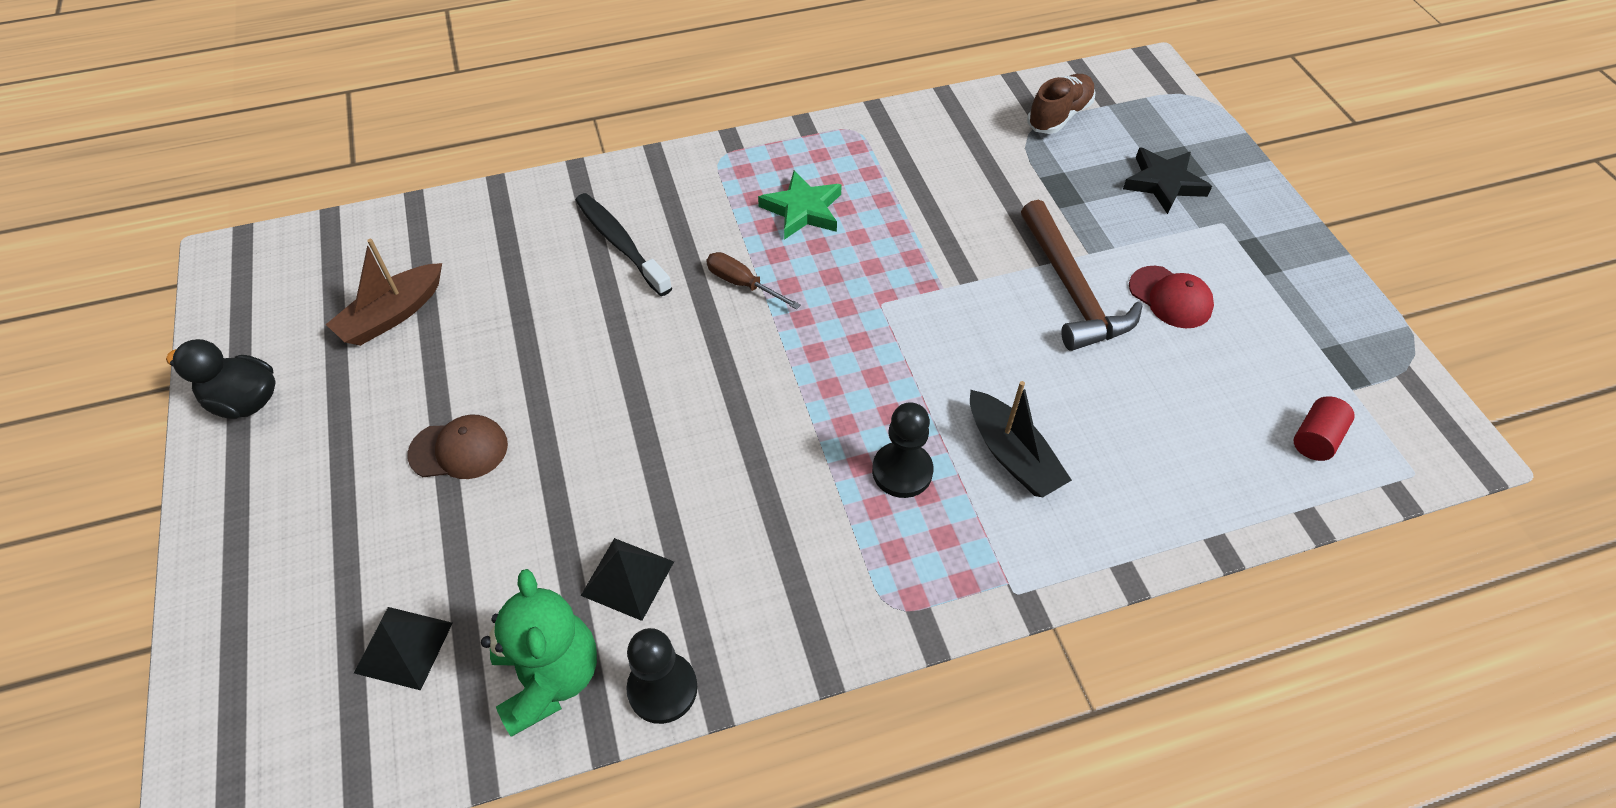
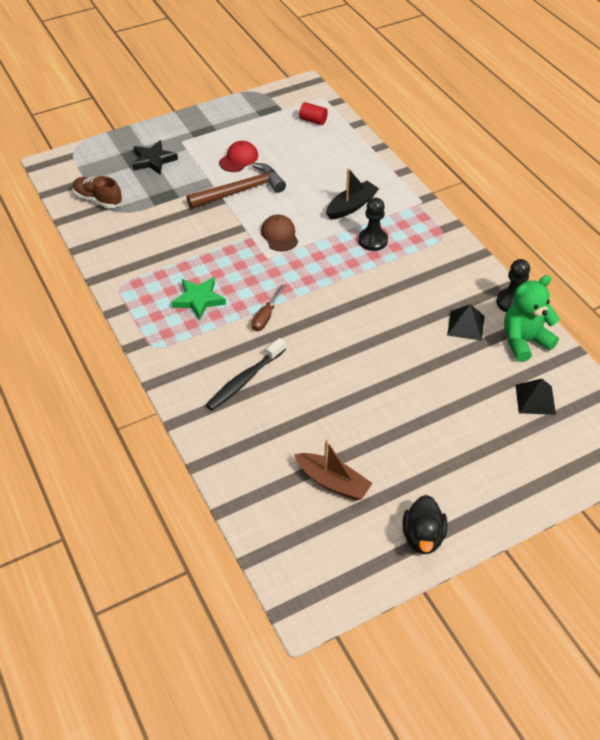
camera: 100 degrees left, 5 degrees down
brown cap [407,415,508,479] -> brown cap moved to [261,214,298,251]

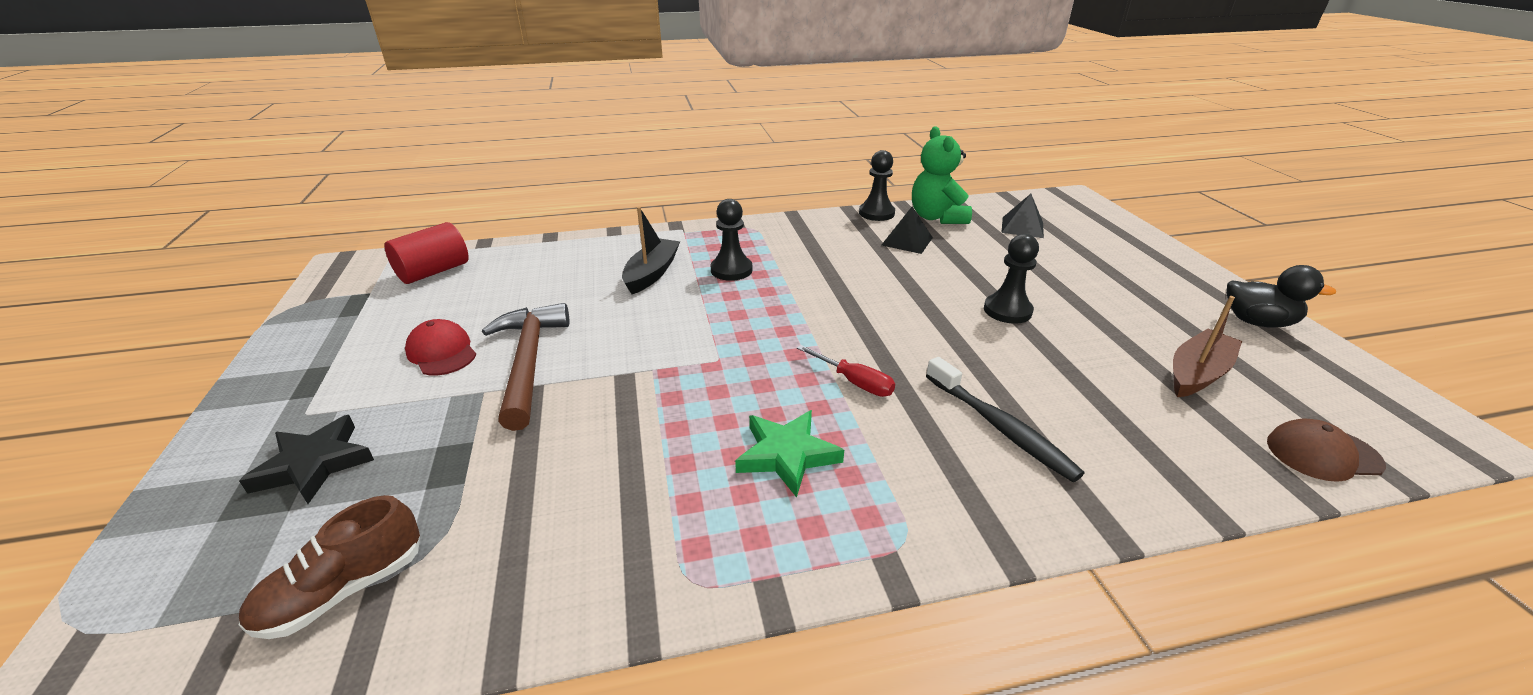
camera: 75 degrees left, 15 degrees down
brown screwdriver [251,285,285,331] -> red screwdriver [797,345,895,397]
brown cap [261,214,298,251] -> brown cap moved to [1267,418,1386,482]
red cylinder [299,102,328,125] -> red cylinder [384,222,469,284], size x1.58
black boat [326,168,379,220] -> black boat turned 45 degrees clockwise [622,207,680,294]
none -> black pawn [984,234,1039,324]

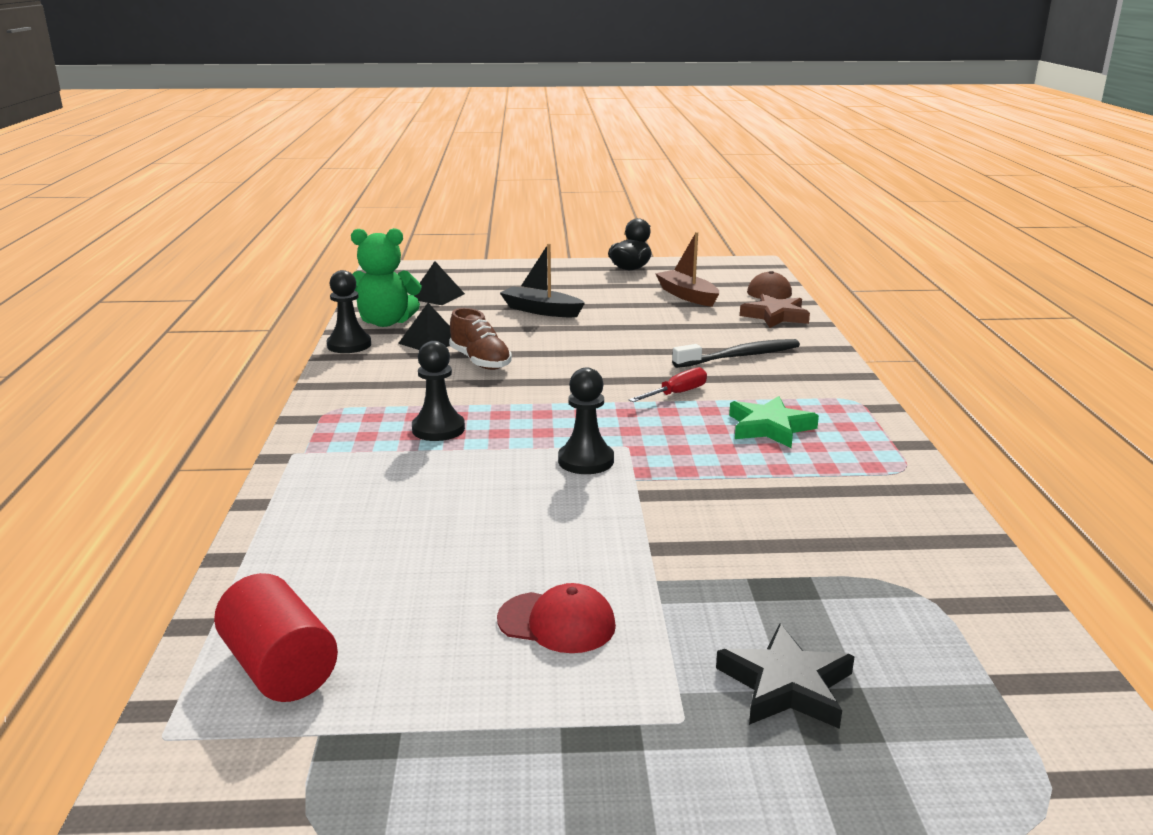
camera: 80 degrees left, 10 degrees down
brown shoe [238,495,420,639] -> brown shoe moved to [449,308,512,370]
red cap [405,319,476,375] -> red cap turned 135 degrees counterclockwise [497,583,616,653]
brown hammer [482,303,570,431] -> none
black boat [622,207,680,294] -> black boat moved to [500,243,585,317]
black pawn [984,234,1039,324] -> black pawn moved to [558,367,614,474]
none -> brown star [740,294,810,328]

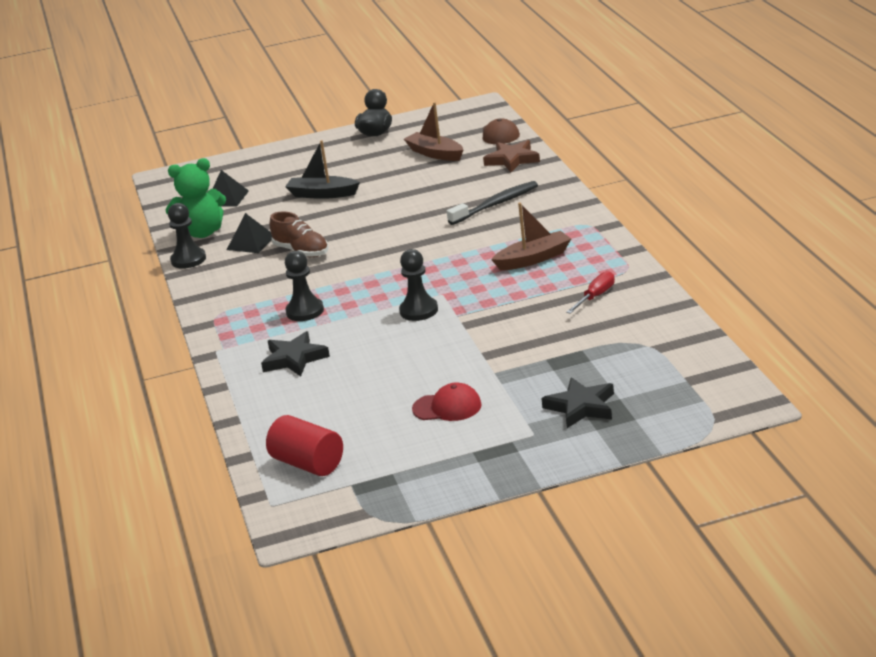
camera: 10 degrees left, 5 degrees up
red screwdriver [629,367,707,402] -> red screwdriver moved to [566,271,615,314]
green star [729,396,819,448] -> brown boat [491,202,571,270]
none -> black star [261,331,330,376]

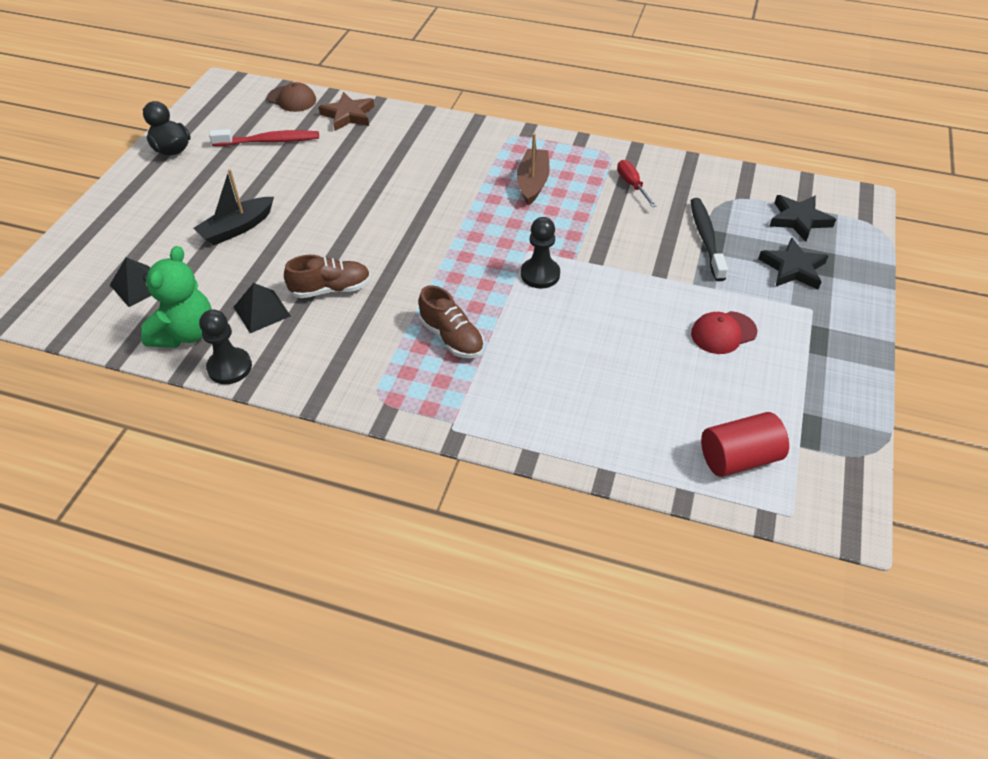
camera: 60 degrees left, 20 degrees up
black star [261,331,330,376] -> black star moved to [770,195,836,242]
black pawn [285,251,324,321] -> brown shoe [419,285,484,358]
brown boat [404,102,463,161] -> red toothbrush [209,129,319,146]
red cap [412,383,482,421] -> red cap turned 150 degrees counterclockwise [691,311,757,354]
black toothbrush [447,181,538,225] -> black toothbrush moved to [691,198,728,281]

